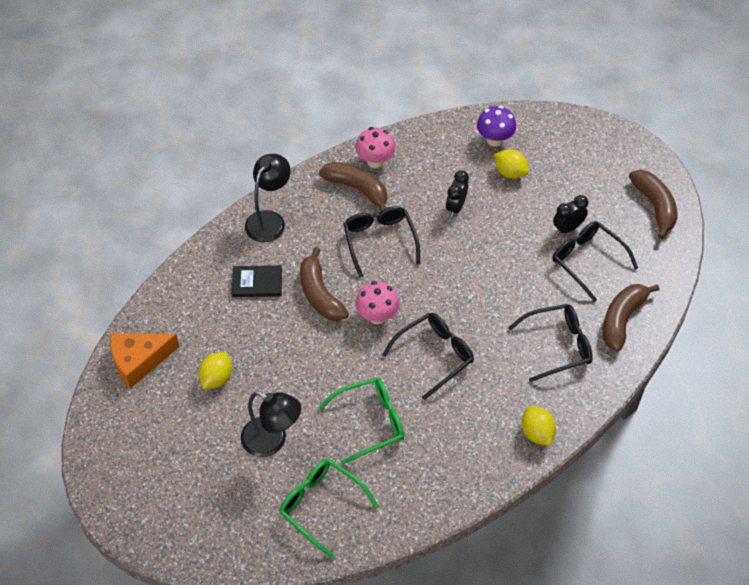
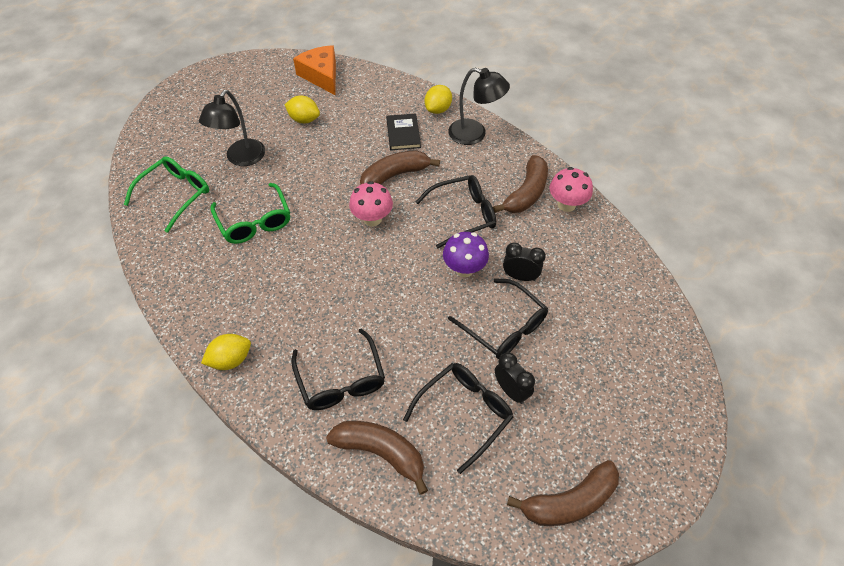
camera: 85 degrees right, 0 degrees up
black glasses [382,313,474,400] -> black glasses moved to [448,278,548,359]
purple mushroom [477,106,516,147] -> purple mushroom moved to [443,232,489,277]
yellow lemon [494,149,529,179] -> yellow lemon moved to [424,85,452,114]

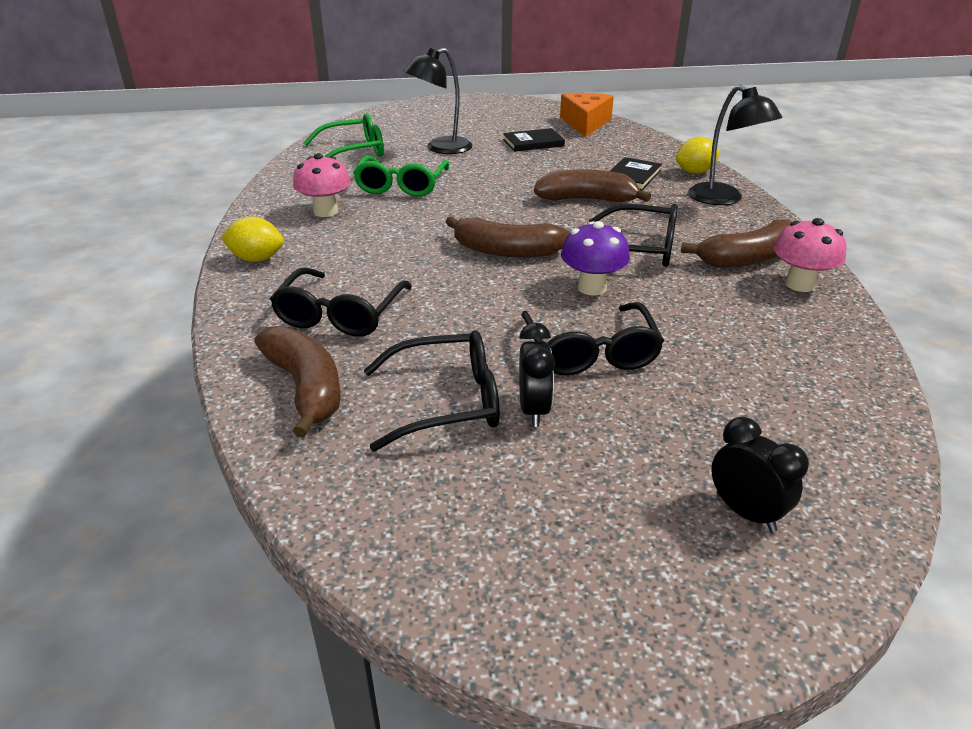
camera: 35 degrees right, 20 degrees down
yellow lemon [285,96,320,123] -> black book [503,128,565,152]
pink mushroom [349,181,393,226] -> pink mushroom moved to [293,153,351,217]
black clock [503,243,546,281] -> black clock moved to [711,417,809,532]
brown banana [507,460,619,526] -> brown banana moved to [446,216,570,258]

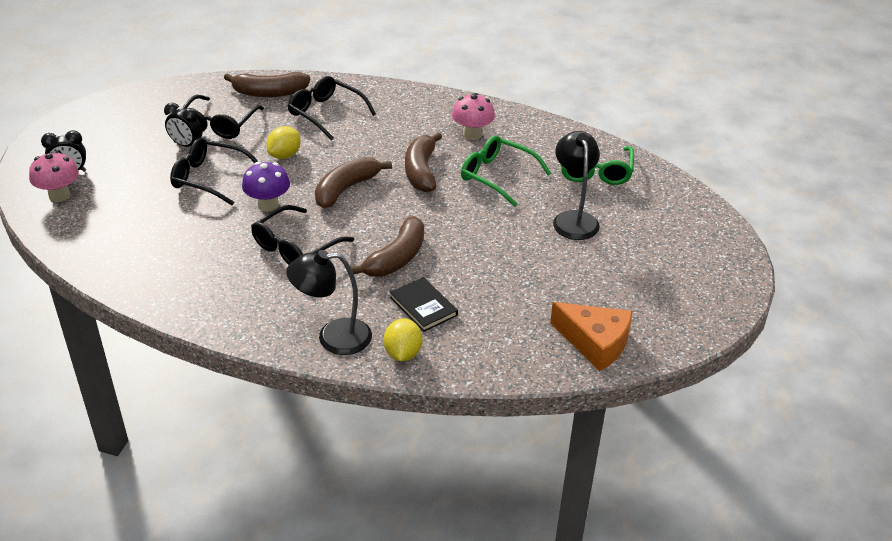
camera: 115 degrees right, 5 degrees up
yellow lemon [221,217,284,262] -> yellow lemon moved to [266,126,301,159]
black book [503,128,565,152] -> none
brown banana [681,219,791,268] -> brown banana moved to [405,132,442,192]
pink mushroom [774,218,847,292] -> pink mushroom moved to [29,151,79,202]

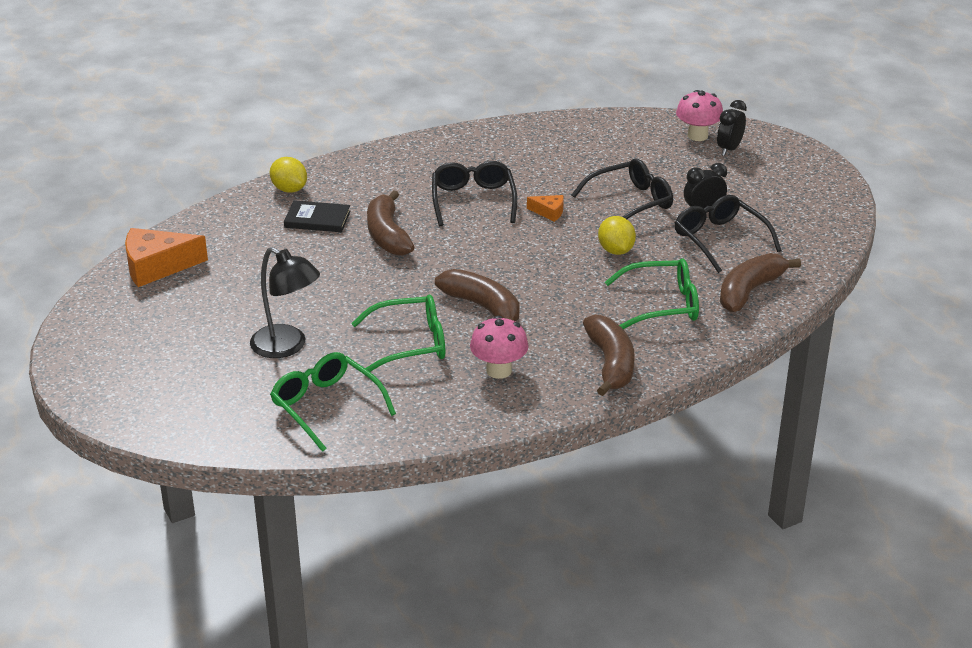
camera: 135 degrees right, 5 degrees down
purple mushroom [242,162,290,212] -> orange cheese [527,195,564,222]
black lamp [287,250,372,355] -> none
black glasses [288,76,376,141] -> green glasses [605,258,699,329]
brown banana [315,157,392,208] -> brown banana moved to [583,315,635,396]

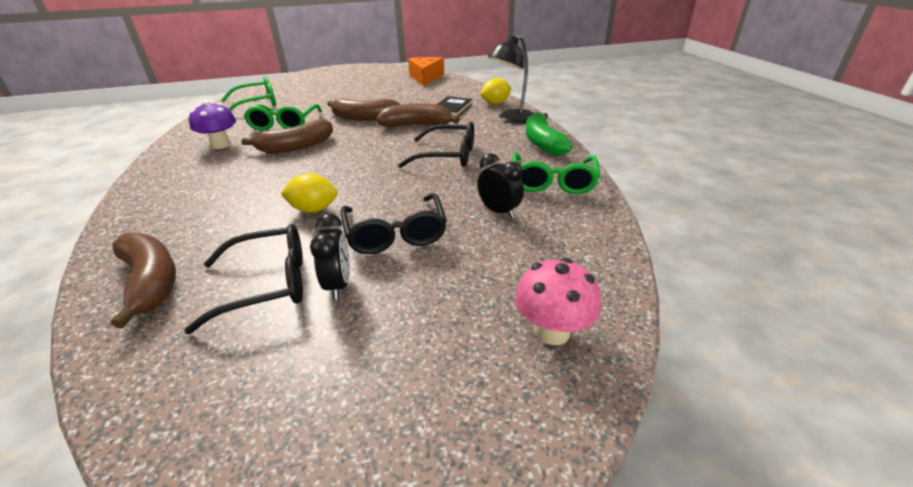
camera: 105 degrees right, 0 degrees up
black lamp [250,247,320,358] -> black lamp moved to [488,35,534,124]
pink mushroom [470,316,529,379] -> purple mushroom [189,101,236,149]
orange cheese [527,195,564,222] -> none
brown banana [583,315,635,396] -> brown banana moved to [327,99,401,121]
green glasses [605,258,699,329] -> green glasses moved to [512,152,600,194]
black clock [717,100,747,156] -> black clock moved to [477,153,524,219]
none -> green banana [526,112,572,156]

